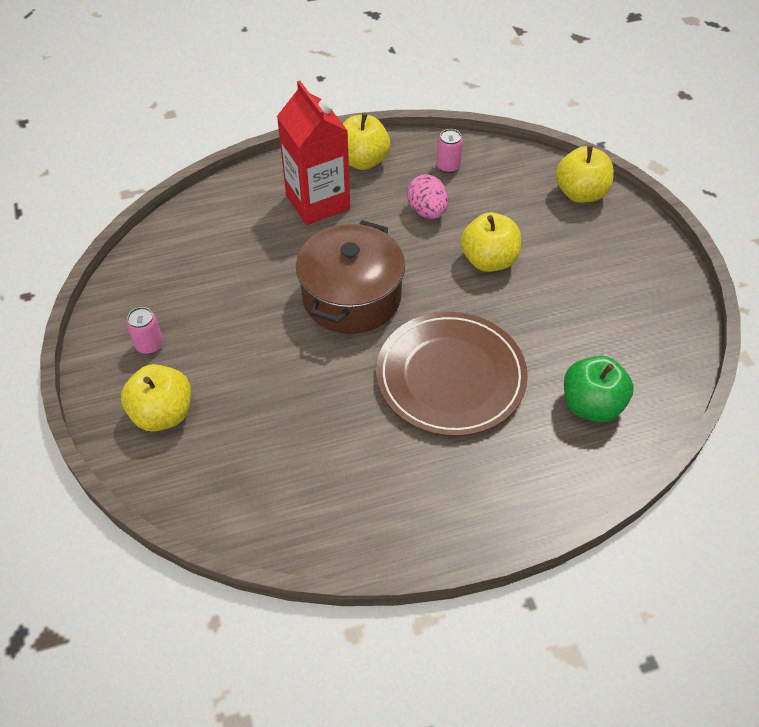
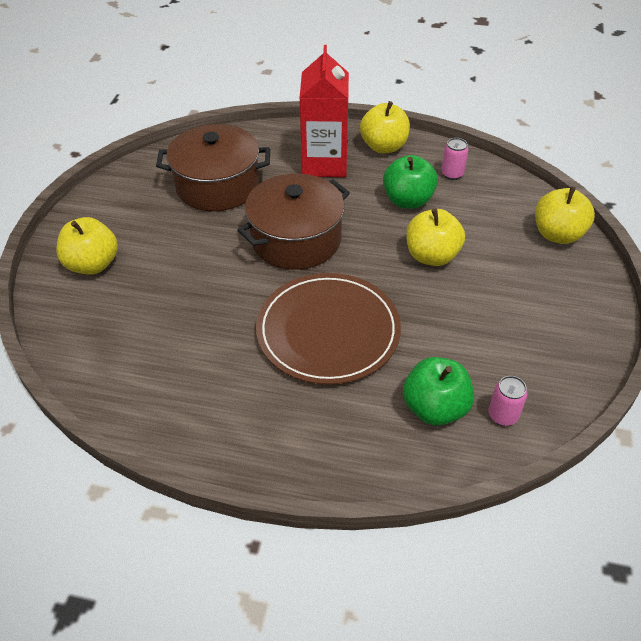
camera: 30 degrees right, 5 degrees down
pink can [127,307,163,354] -> pink can moved to [488,376,527,426]
pink egg [407,174,448,219] -> green apple [383,155,438,209]
none -> brown pot [156,124,270,211]

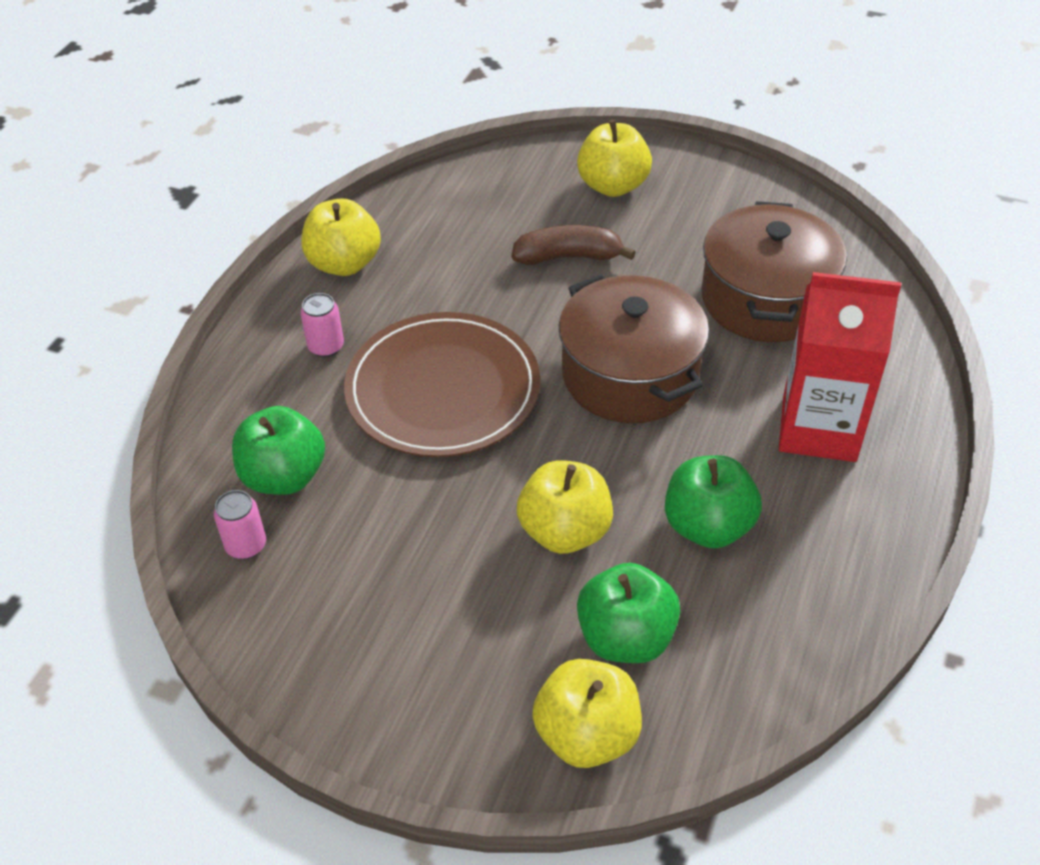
camera: 100 degrees right, 0 degrees up
yellow apple [360,101,410,153] -> yellow apple moved to [302,198,381,276]
pink can [441,138,468,180] -> pink can moved to [300,293,344,357]
none -> brown banana [512,225,636,265]
none -> green apple [577,563,680,663]

